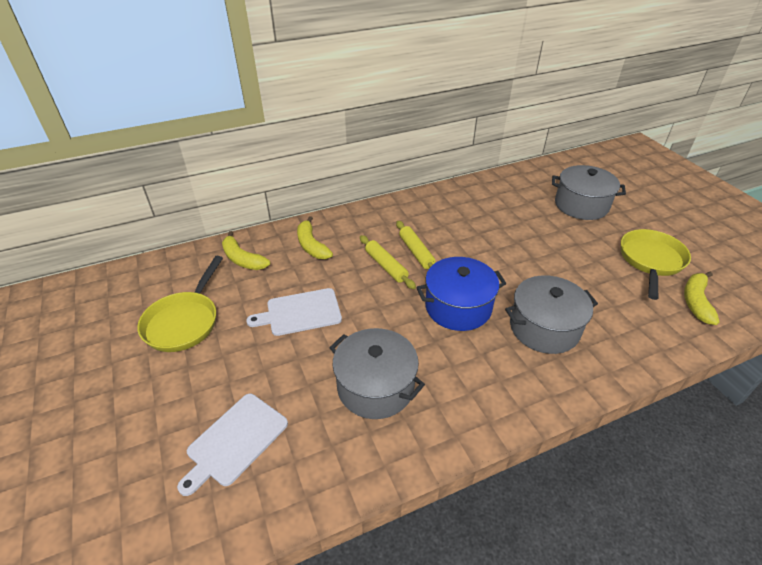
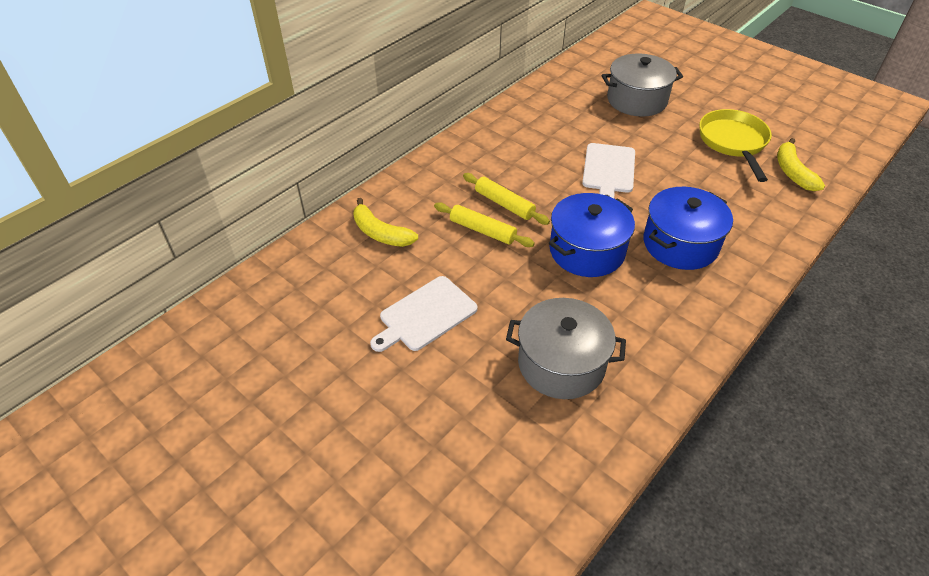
camera: 25 degrees left, 5 degrees up
yellow pan [137,256,223,352] -> none
white cutting board [177,394,288,496] -> white cutting board moved to [582,143,635,198]
yellow banana [222,231,270,270] -> none
grey pot [505,275,598,354] -> blue pot [643,187,733,270]

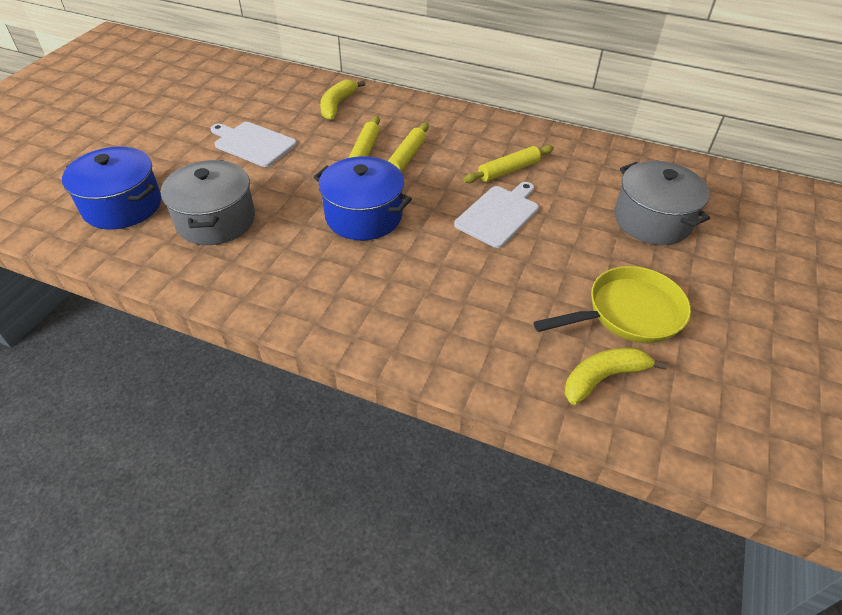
camera: 70 degrees right, 0 degrees up
white cutting board [582,143,635,198] -> white cutting board turned 135 degrees clockwise [454,182,539,248]
blue pot [643,187,733,270] -> blue pot moved to [62,147,161,230]
none -> yellow rolling pin [463,145,554,183]

